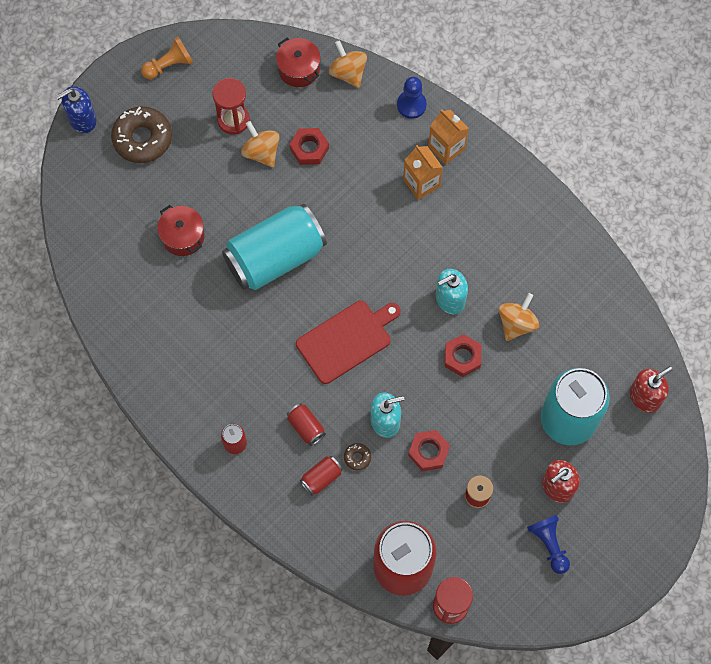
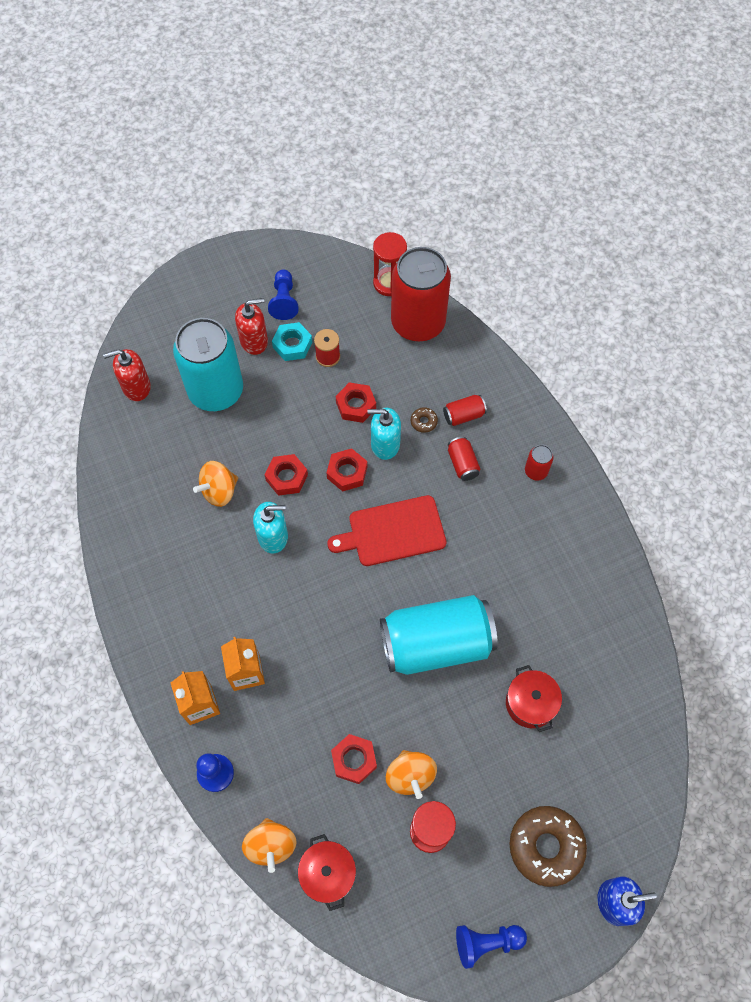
camera: 160 degrees left, 5 degrees down
orange pawn [141,37,193,79] -> blue pawn [456,925,527,969]
none -> turquoise nut [272,322,312,361]
none -> red nut [327,448,367,492]

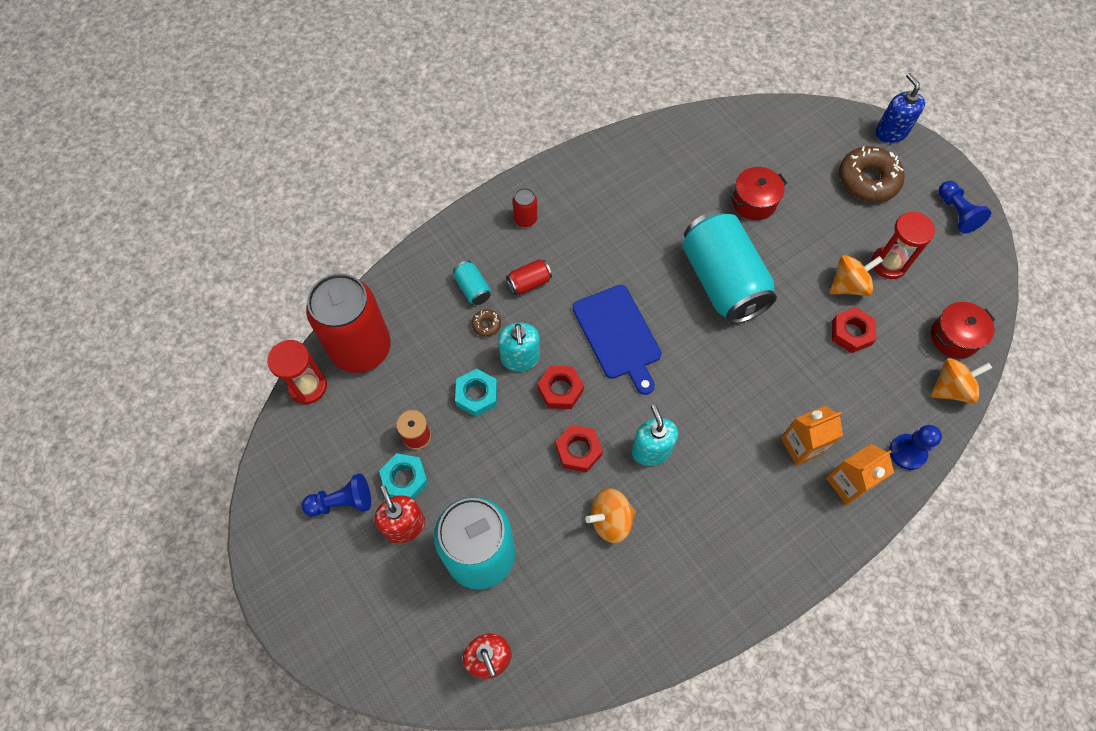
camera: 100 degrees left, 0 degrees up
orange spinning top [193,461,238,507] -> orange spinning top turned 120 degrees clockwise [585,488,636,543]
red cutting board [328,495,447,566] -> blue cutting board [573,285,662,395]
red nut [336,382,376,423] -> turquoise nut [455,369,497,417]
red can [443,395,487,426] -> turquoise can [453,261,491,305]

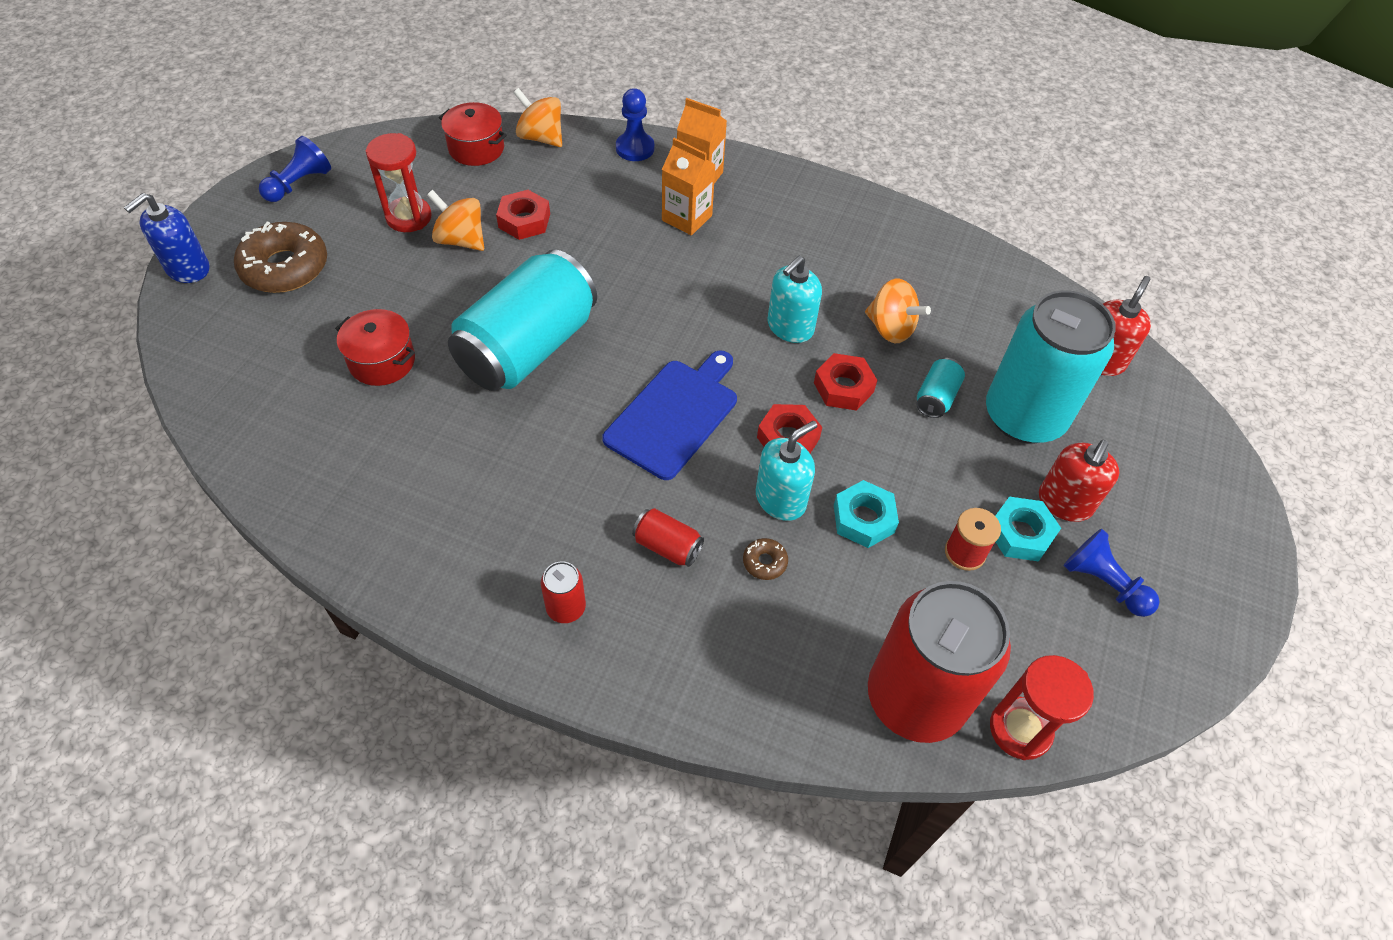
camera: 125 degrees left, 10 degrees down
turquoise can [453,261,491,305] -> turquoise can moved to [916,358,965,418]

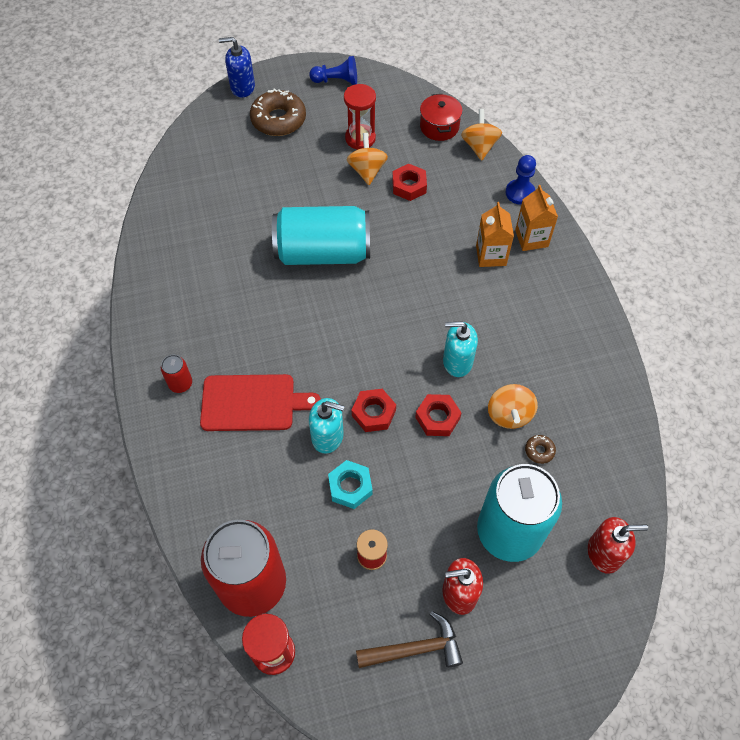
camera: 55 degrees right, 5 degrees up
red pot [335,309,415,386] -> none
blue cutting board [602,351,737,480] -> none
red can [632,508,704,567] -> red cutting board [200,374,321,431]
brown donut [743,538,788,580] -> brown donut moved to [525,435,556,464]
turquoise can [916,358,965,418] -> none
turquoise nut [995,496,1061,562] -> none
blue pawn [1063,528,1160,617] -> brown hammer [356,611,463,668]

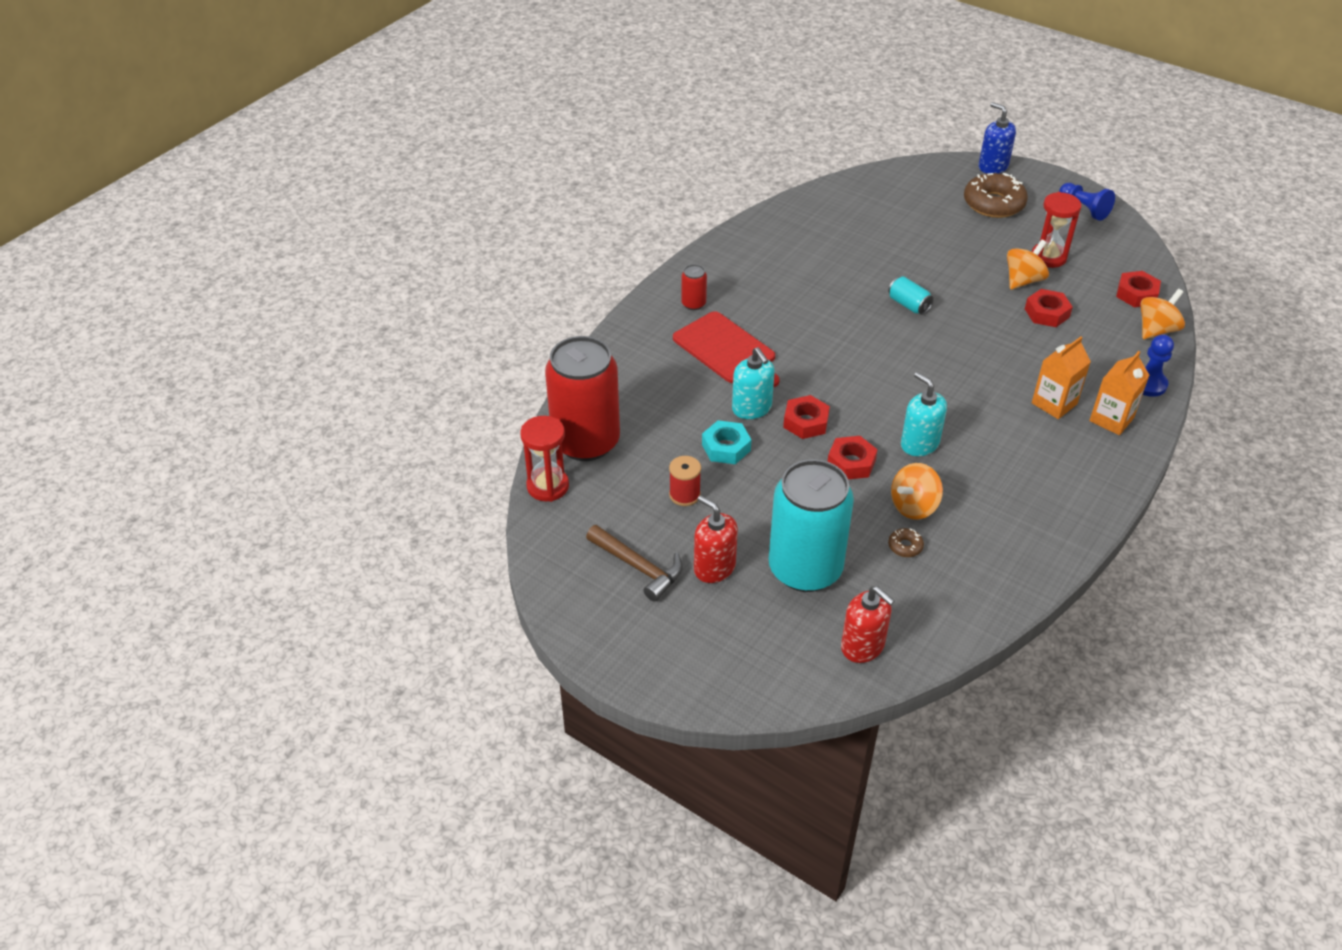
camera: 50 degrees right, 15 degrees down
turquoise can [272,206,370,265] -> turquoise can [888,276,934,315], size x0.41
red pot [420,94,463,141] -> red nut [1116,271,1161,307]

